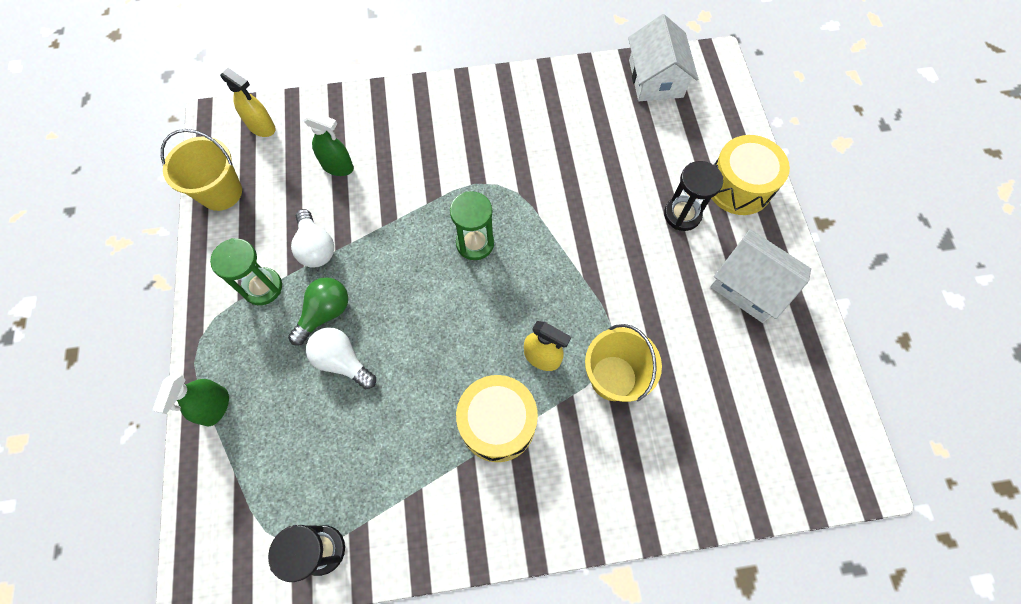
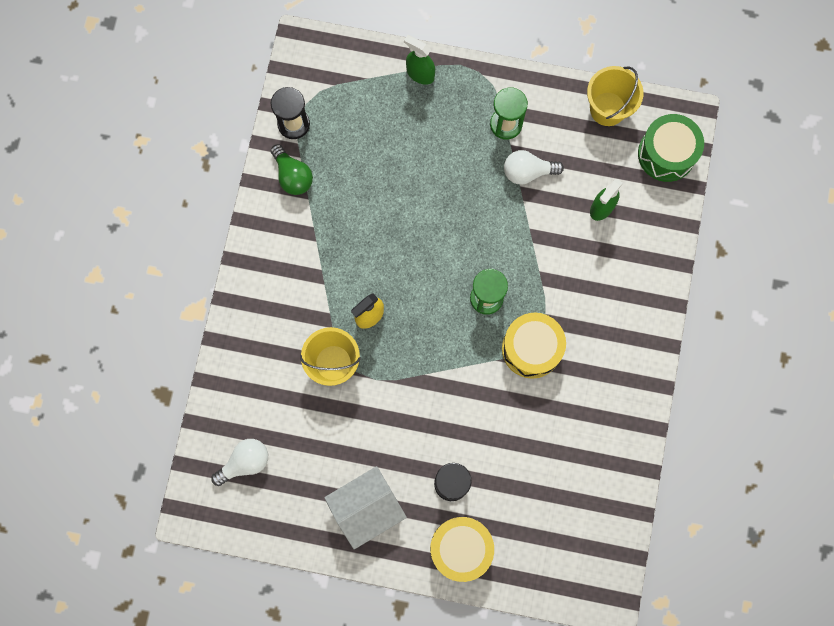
camera: 110 degrees right, 10 degrees up
yellow spray bottle [220,68,276,137] -> green drum [638,114,704,182]
green light bulb [288,277,348,346] -> green light bulb moved to [271,144,313,195]
white light bulb [306,327,376,389] -> white light bulb moved to [211,439,268,486]
yellow drum [456,375,538,462] -> yellow drum moved to [502,313,566,379]
white house [628,14,698,101] -> none

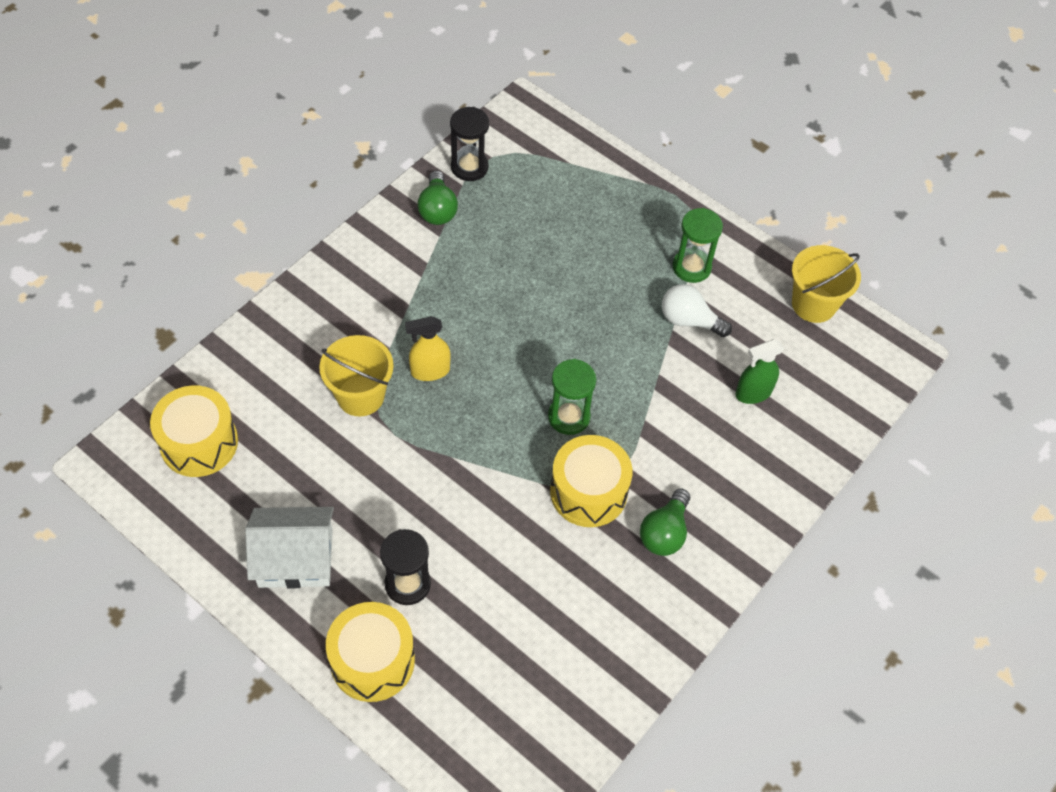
camera: 25 degrees right, 20 degrees down
white light bulb [211,439,268,486] -> yellow drum [150,386,238,477]
green spray bottle [404,35,435,85] -> none
green drum [638,114,704,182] -> none
none -> green light bulb [640,488,690,556]

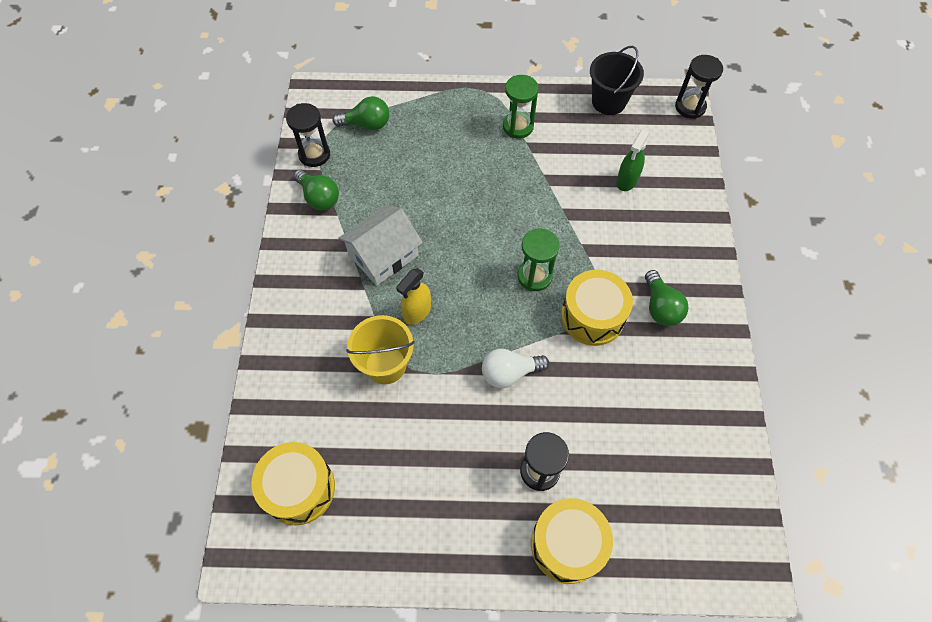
camera: 35 degrees left, 5 degrees up
white house [245,507,334,589] -> white house moved to [338,205,423,286]
white light bulb [662,284,732,337] -> white light bulb moved to [482,349,549,388]
yellow bucket [792,245,861,323] -> black bucket [590,46,644,115]
none -> green light bulb [333,96,389,130]
none -> black hourglass [675,55,723,119]

